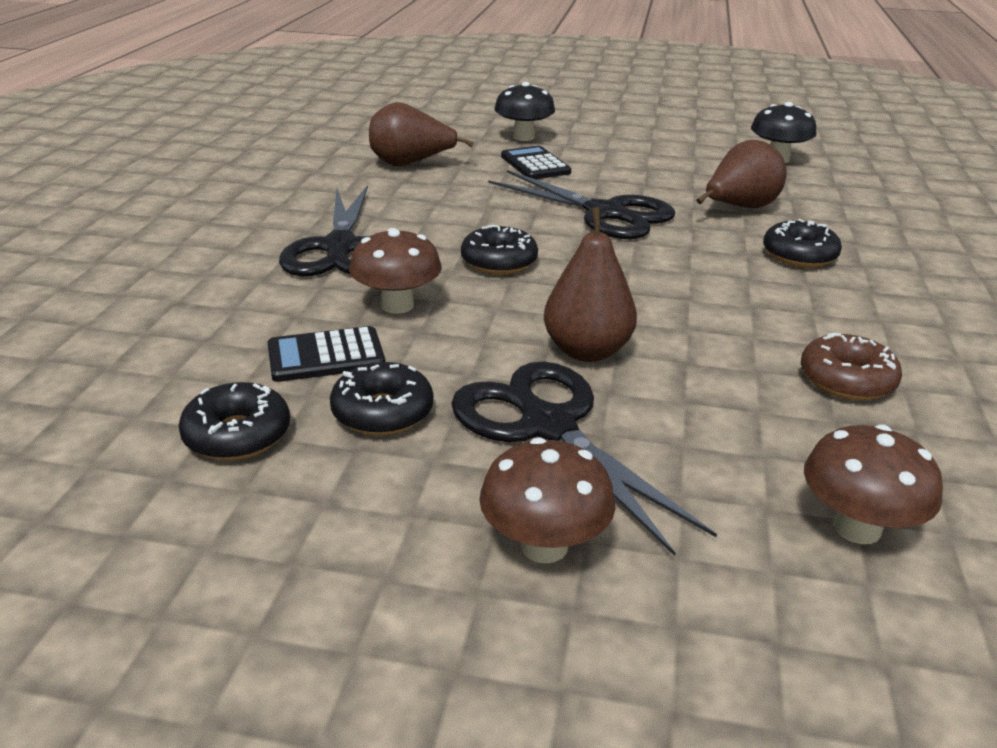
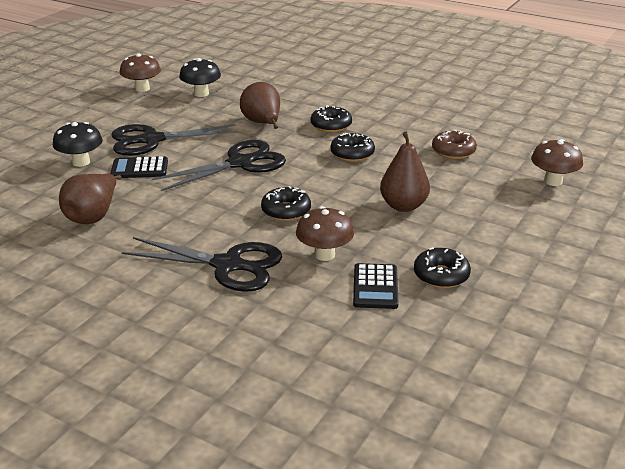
camera: 70 degrees left, 0 degrees up
black donut [178,382,290,460] -> black donut moved to [330,133,375,162]
black scissors [451,362,717,556] -> black scissors moved to [112,124,239,156]
brown mushroom [479,437,615,563] -> brown mushroom moved to [120,53,161,92]

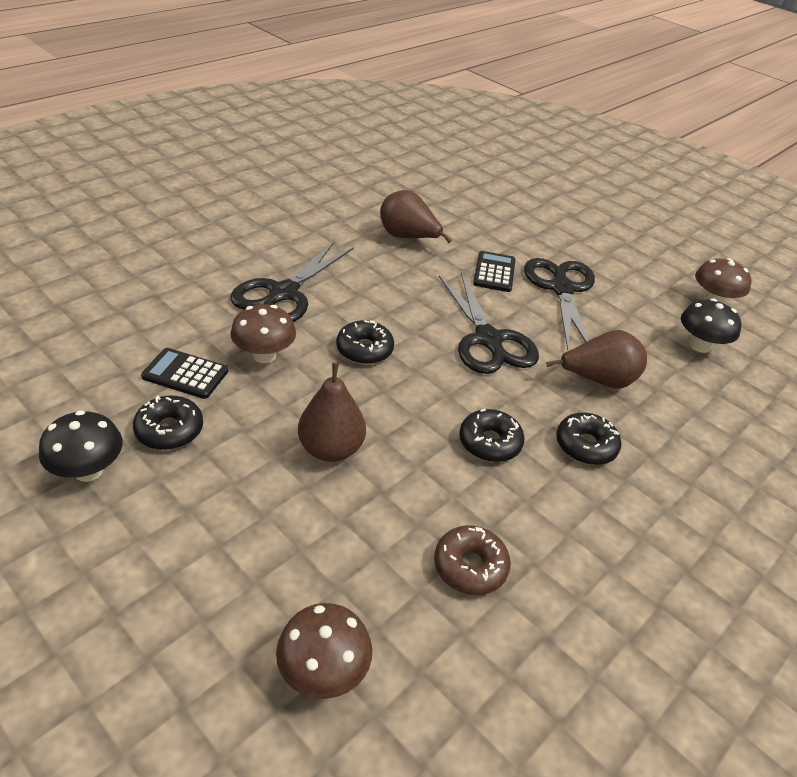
camera: 100 degrees right, 10 degrees up
black mushroom [53,122,103,167] -> black mushroom moved to [39,411,123,482]

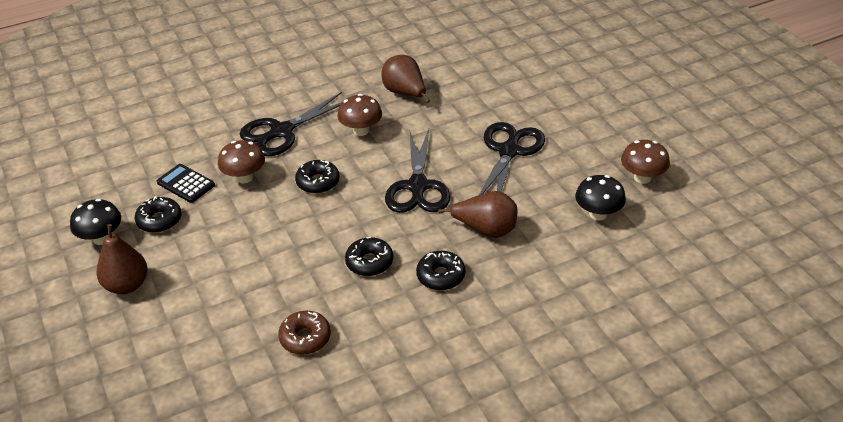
camera: 25 degrees right, 0 degrees up
brown mushroom [276,603,372,699] -> brown mushroom moved to [338,94,382,136]
brown pear [298,362,366,462] -> brown pear moved to [96,224,147,294]
black calculator [473,251,516,292] -> none

